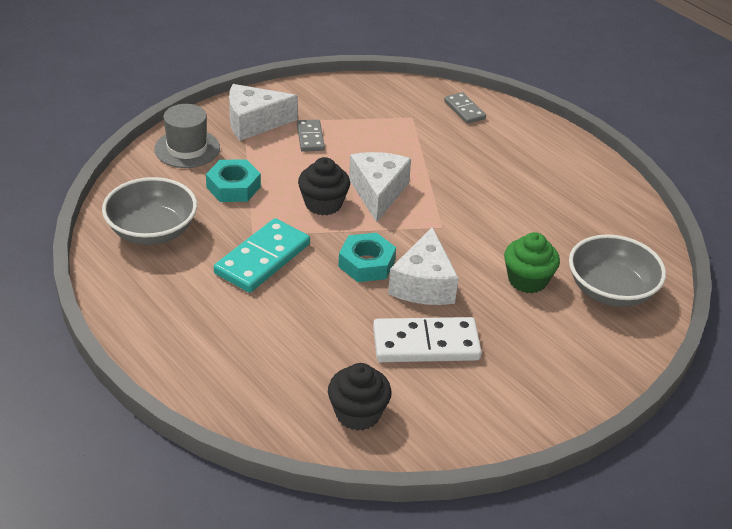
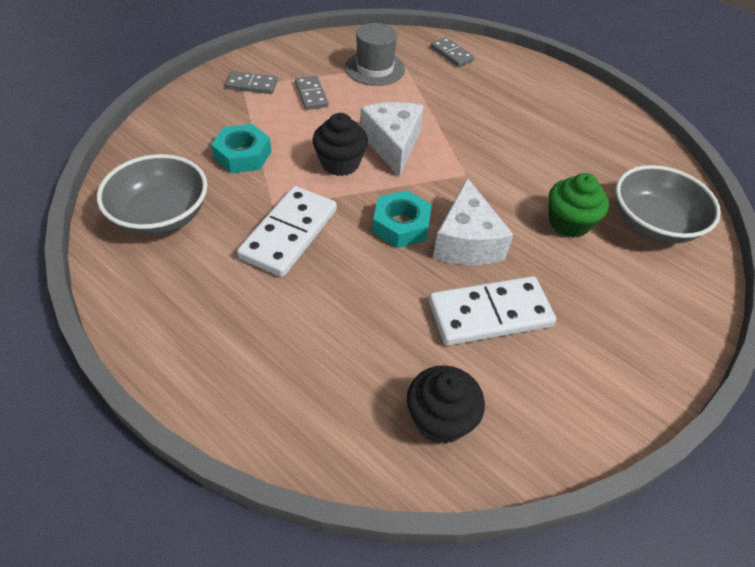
camera: 10 degrees left, 10 degrees up
grey hat [154,104,220,168] -> grey hat moved to [345,23,405,86]
turquoise domino [214,218,310,293] -> white domino [237,186,337,277]
white cheese [229,84,298,141] -> grey domino [225,71,278,94]

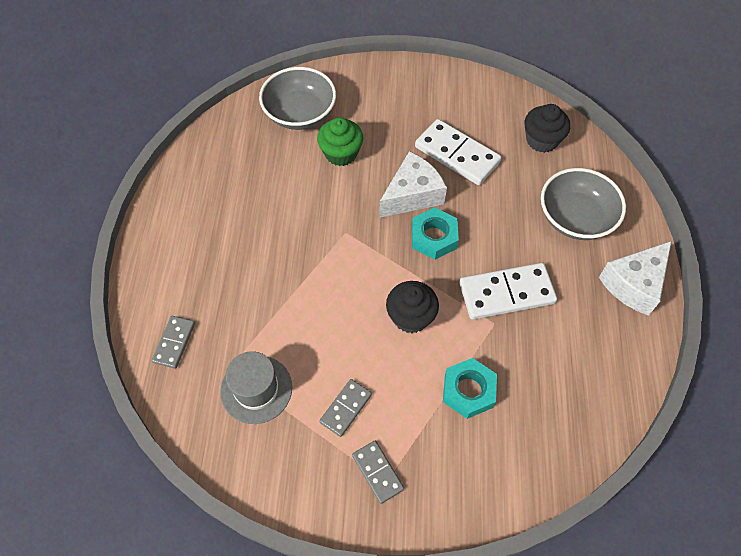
camera: 125 degrees left, 10 degrees up
grey bowl [97,154,208,235] -> grey bowl moved to [541,168,626,240]
white cheese [360,102,424,177] -> white cheese moved to [599,241,672,316]

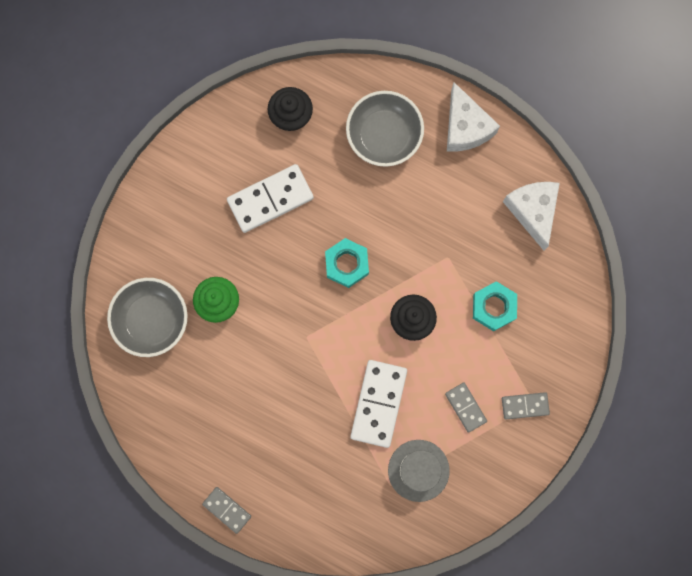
camera: 65 degrees left, 20 degrees up
grey domino [152,316,195,369] -> grey domino moved to [202,487,251,534]
white cheese [379,151,447,218] -> white cheese moved to [503,182,560,251]
white domino [459,263,557,320] -> white domino moved to [350,360,407,448]

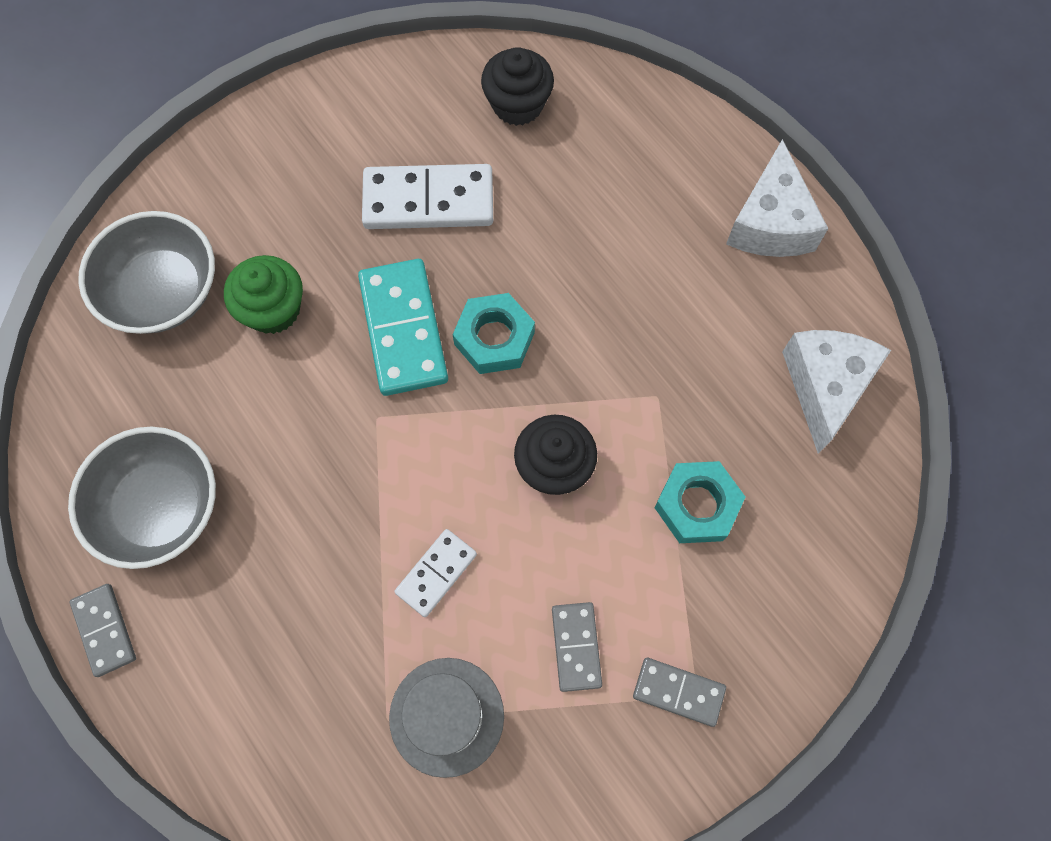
camera: 25 degrees right, 10 degrees down
grey bowl [346,91,424,167] -> grey bowl moved to [68,427,216,569]
white domino [350,360,407,448] -> white domino [394,529,477,617], size x0.56
none -> turquoise domino [358,259,448,396]

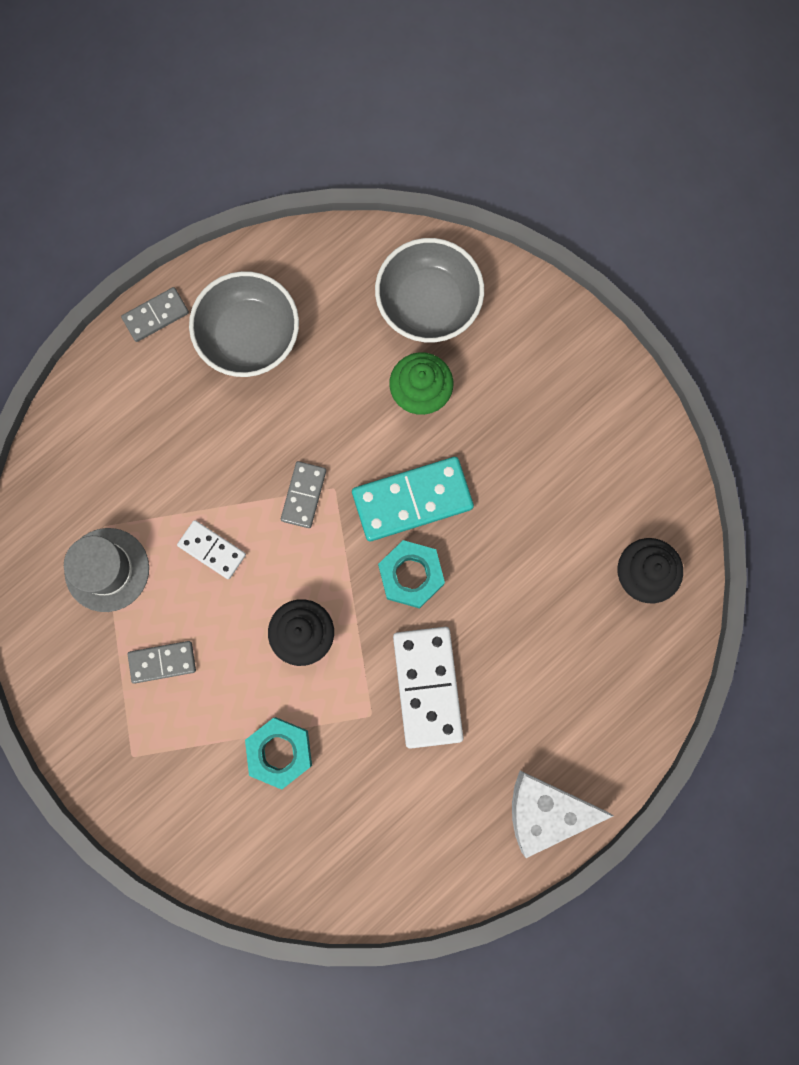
camera: 85 degrees right, 10 degrees up
white domino [362,164,493,229] -> white domino moved to [393,627,463,749]
grey domino [633,658,726,727] -> grey domino moved to [281,461,326,528]
white cheese [782,330,891,454] -> none

